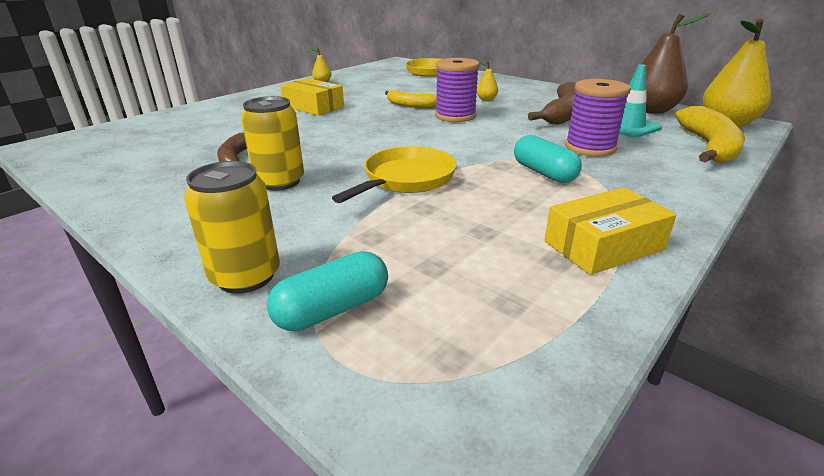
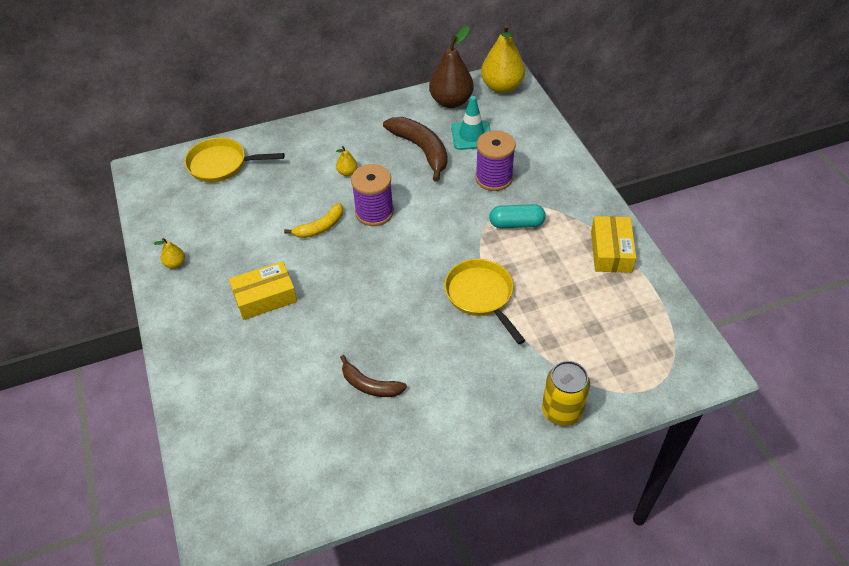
camera: 60 degrees left, 20 degrees up
yellow can [241,96,304,191] -> none
turquoise capsule [267,251,388,331] -> none
yellow banana [675,106,745,163] -> none

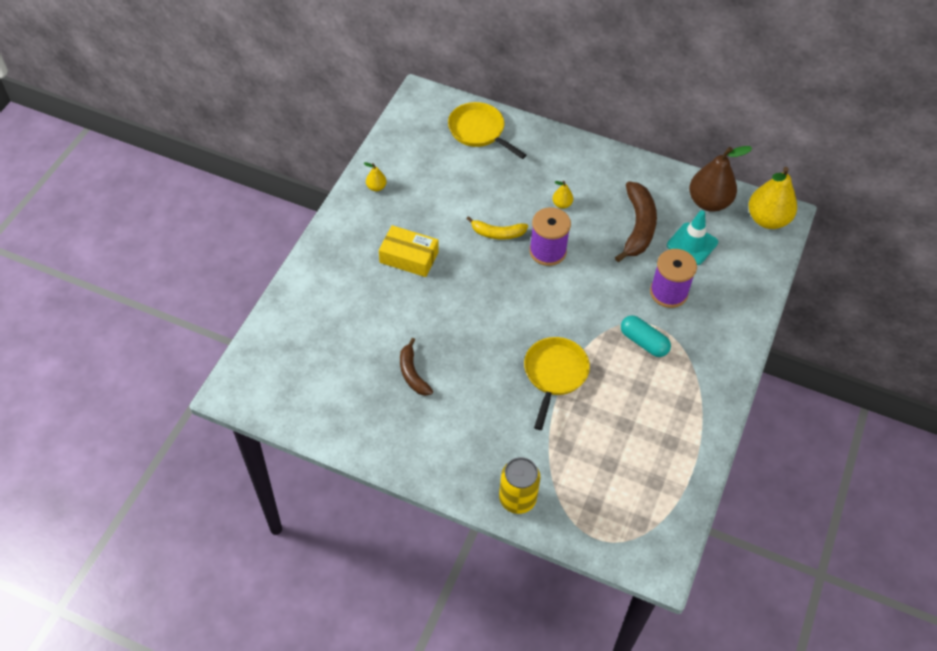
camera: 40 degrees right, 5 degrees up
yellow box [591,216,636,273] -> none

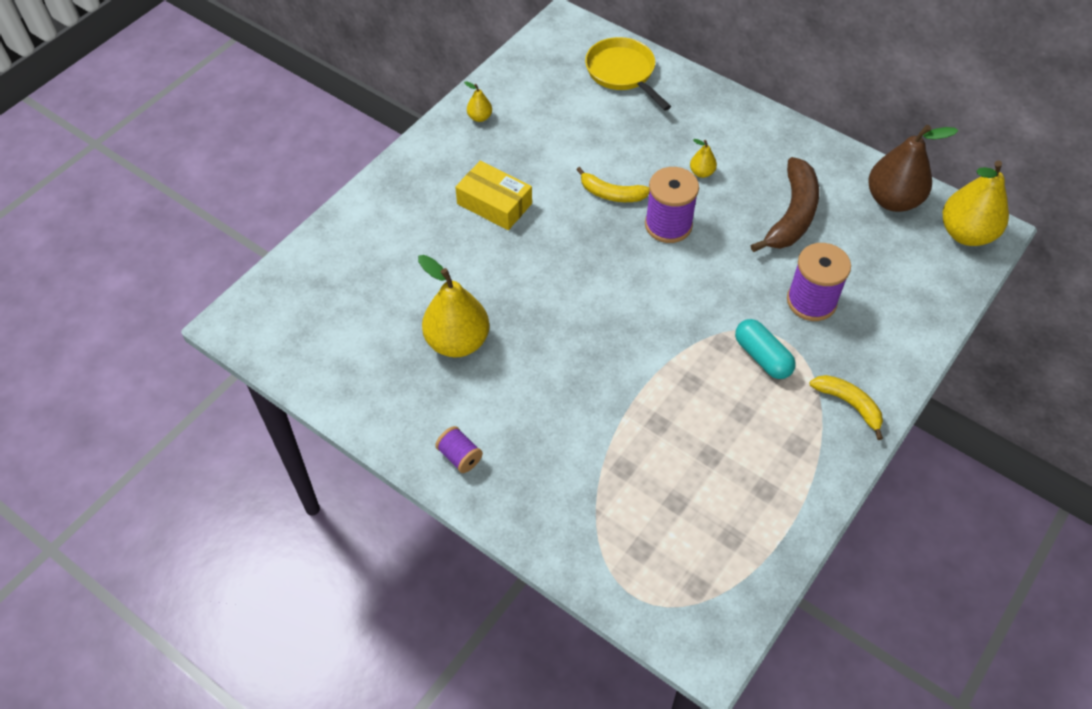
camera: 15 degrees right, 0 degrees up
brown banana [400,338,433,396] -> yellow pear [418,255,489,357]
yellow can [499,457,540,514] -> none
yellow pan [524,337,590,430] -> none
turquoise traffic cone [667,210,718,265] -> none
none -> purple spool [435,426,483,473]
none -> yellow banana [810,375,883,440]

